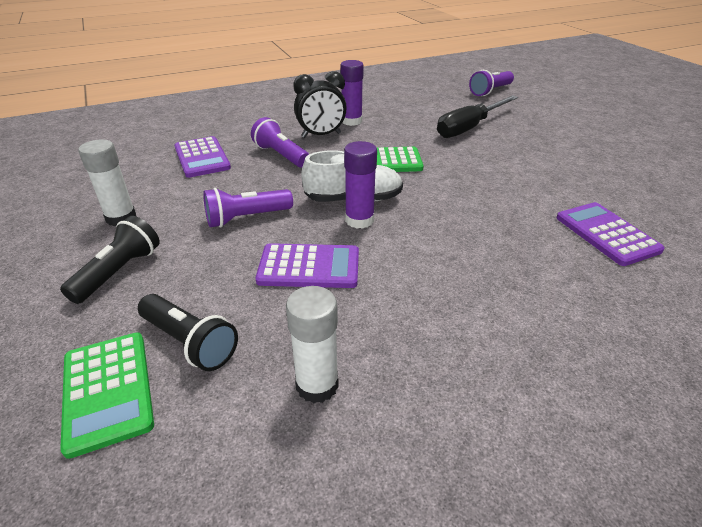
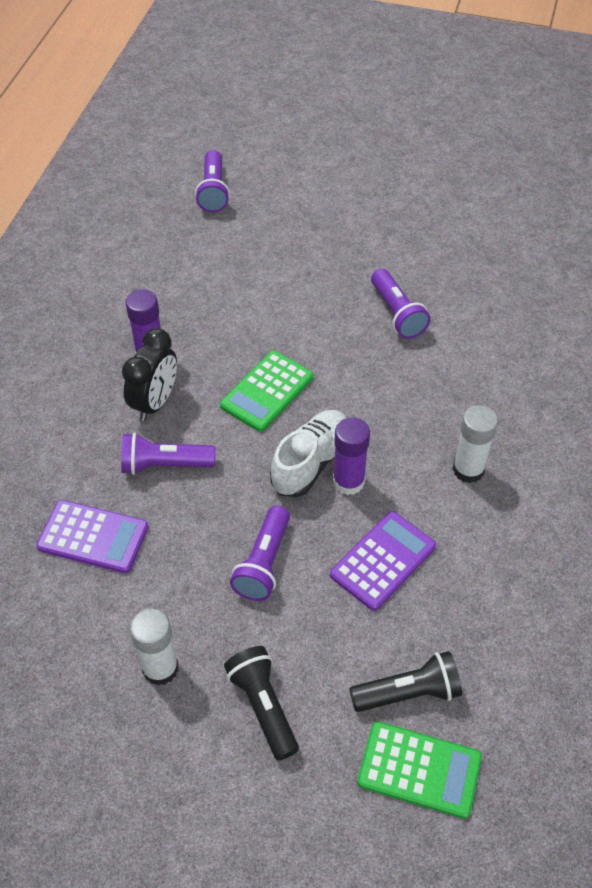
camera: 50 degrees left, 15 degrees up
white glue stick [286,286,339,403] -> white glue stick moved to [453,405,498,483]
black screwdriver [437,95,518,138] -> none
purple calculator [556,202,665,266] -> none
none -> purple flashlight [371,269,431,339]

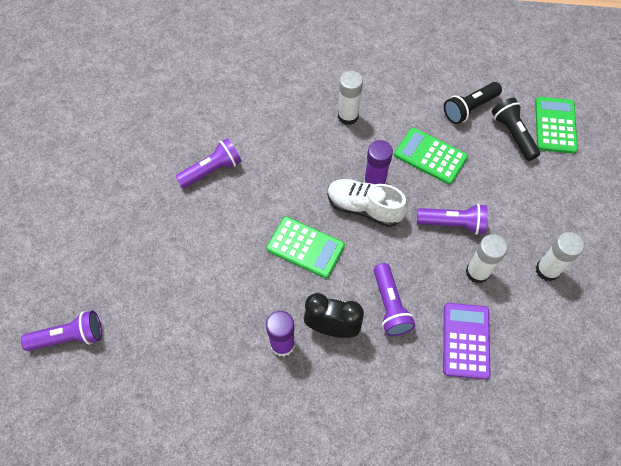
camera: 100 degrees left, 10 degrees up
black flashlight [224,646,299,760] -> black flashlight moved to [444,82,502,124]
purple calculator [330,511,436,611] -> green calculator [394,128,468,185]
none -> white glue stick [466,234,507,283]

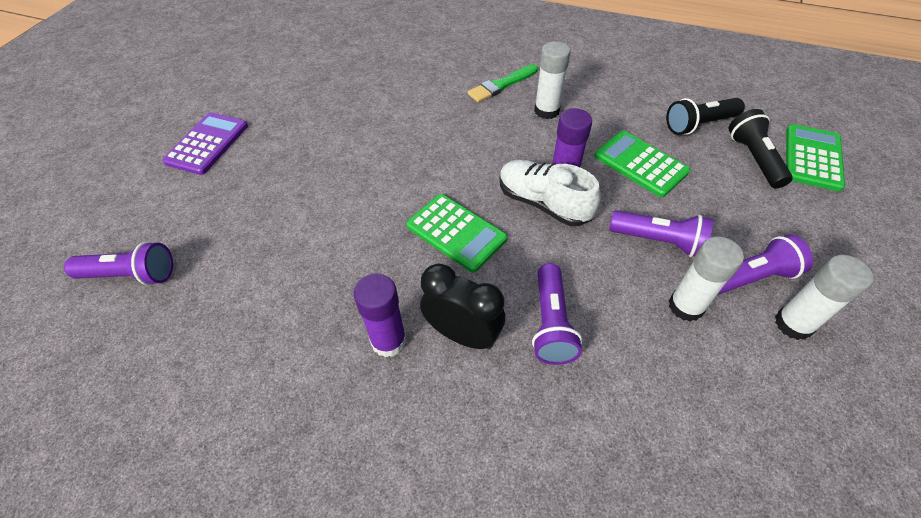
camera: 15 degrees right, 10 degrees down
purple flashlight [175,138,242,188] -> purple flashlight moved to [717,234,813,295]
purple calculator [443,303,491,380] -> purple calculator moved to [162,112,248,175]
none -> green brush [468,64,538,102]

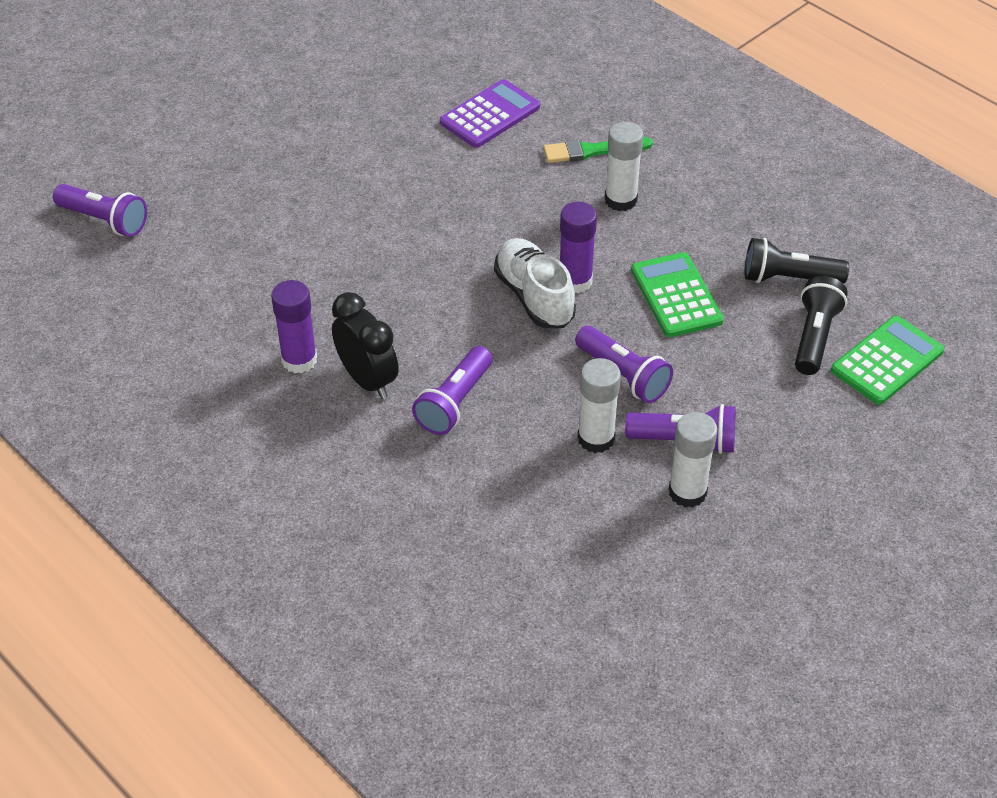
camera: 25 degrees right, 5 degrees down
purple calculator [162,112,248,175] -> purple calculator moved to [440,79,540,148]
green calculator [406,194,507,273] -> none

